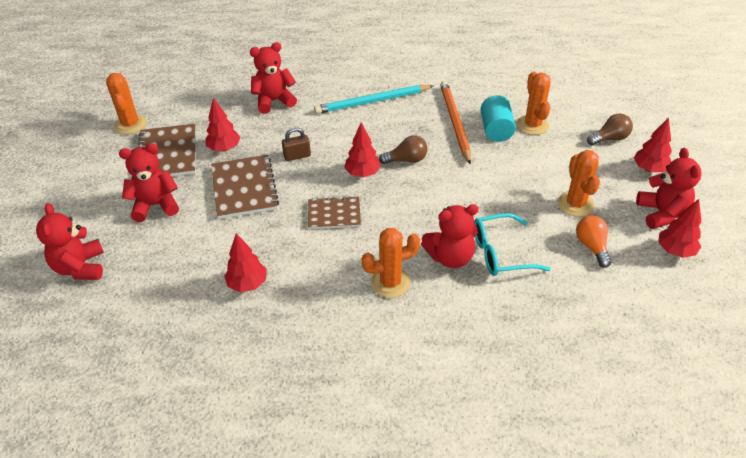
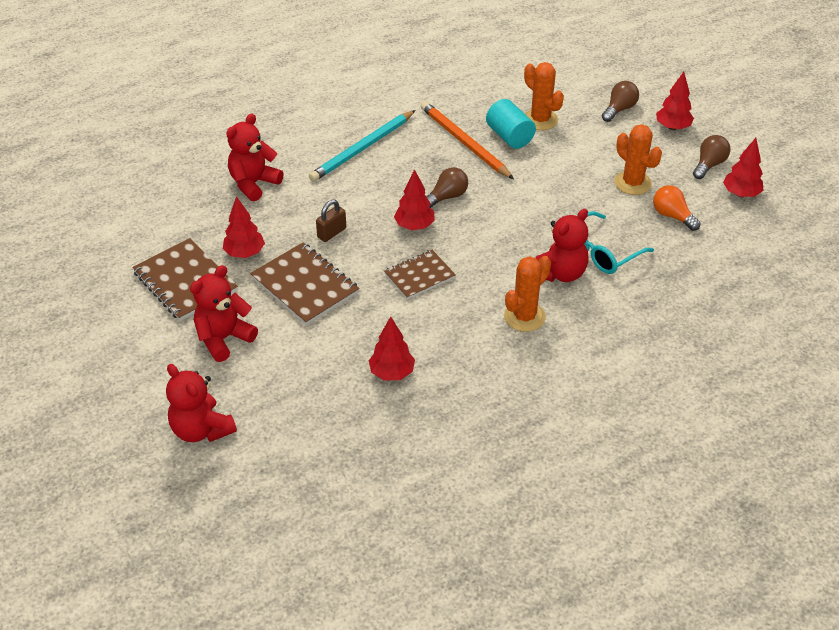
camera: 30 degrees left, 0 degrees up
orange cactus [106,73,146,134] -> none
red teddy bear [636,148,702,229] -> brown light bulb [693,135,731,179]

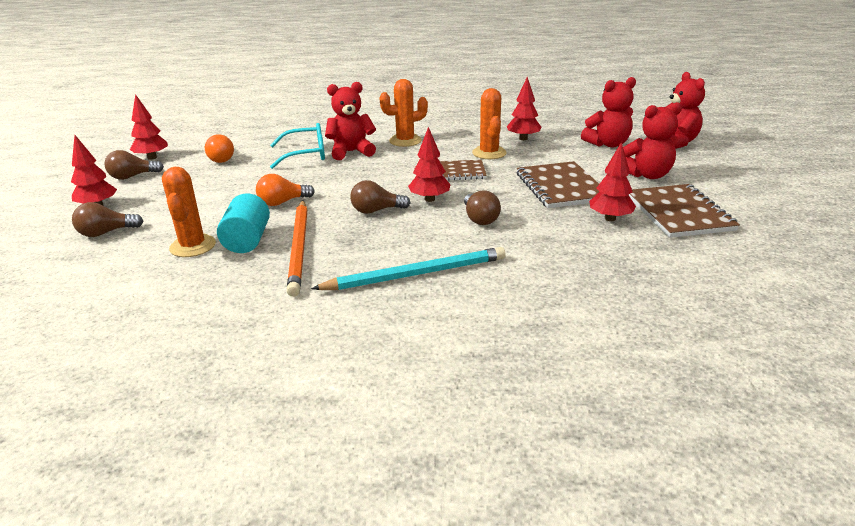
camera: 150 degrees left, 15 degrees down
red teddy bear [226,114,284,201] -> red teddy bear moved to [581,77,636,147]
brown padlock [316,200,346,242] -> none
orange cactus [614,124,662,195] -> orange cactus moved to [472,88,507,159]
none -> orange light bulb [256,174,315,206]
none -> brown light bulb [464,190,501,225]

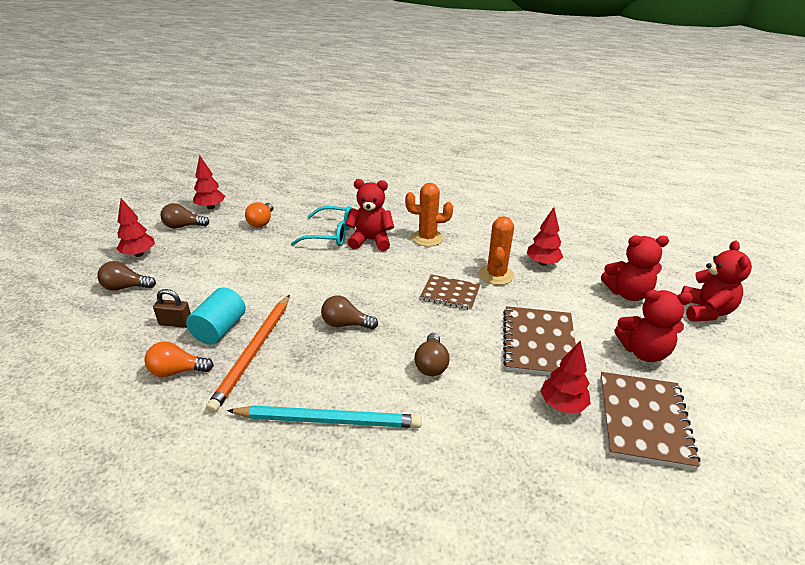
camera: 20 degrees right, 5 degrees up
orange cactus [162,167,216,257] -> brown padlock [153,289,191,328]
orange light bulb [256,174,315,206] -> orange light bulb moved to [144,341,214,377]
red tree [408,127,451,202] -> none

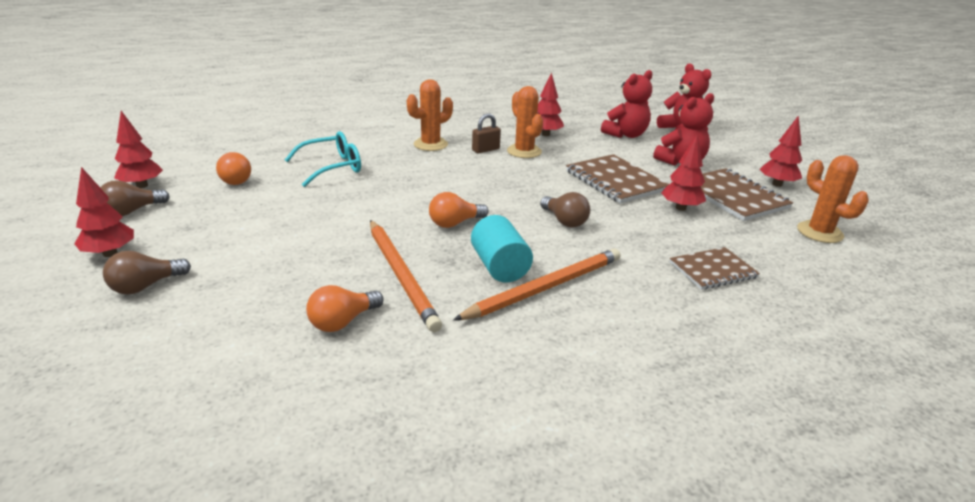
camera: 40 degrees left, 5 degrees down
brown padlock [153,289,191,328] -> brown padlock moved to [472,113,501,153]
turquoise cylinder [186,287,246,345] -> turquoise cylinder moved to [471,215,533,283]
turquoise pencil [227,405,422,428] -> orange pencil [453,248,621,321]
brown light bulb [321,296,378,330] -> orange light bulb [429,192,489,228]
red teddy bear [345,179,394,251] -> none
brown notebook [420,274,480,310] -> brown notebook moved to [670,247,760,290]
none -> red tree [759,115,802,187]
none -> orange cactus [797,155,869,243]

